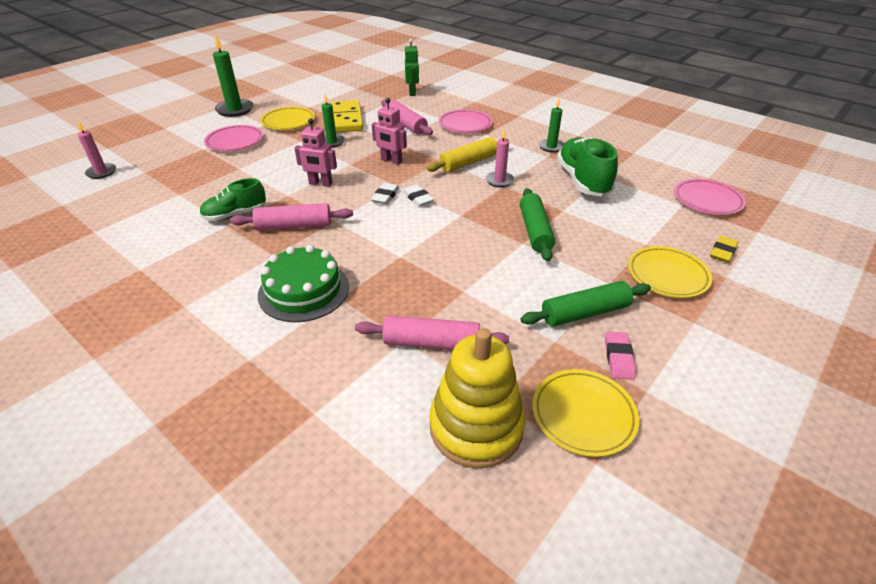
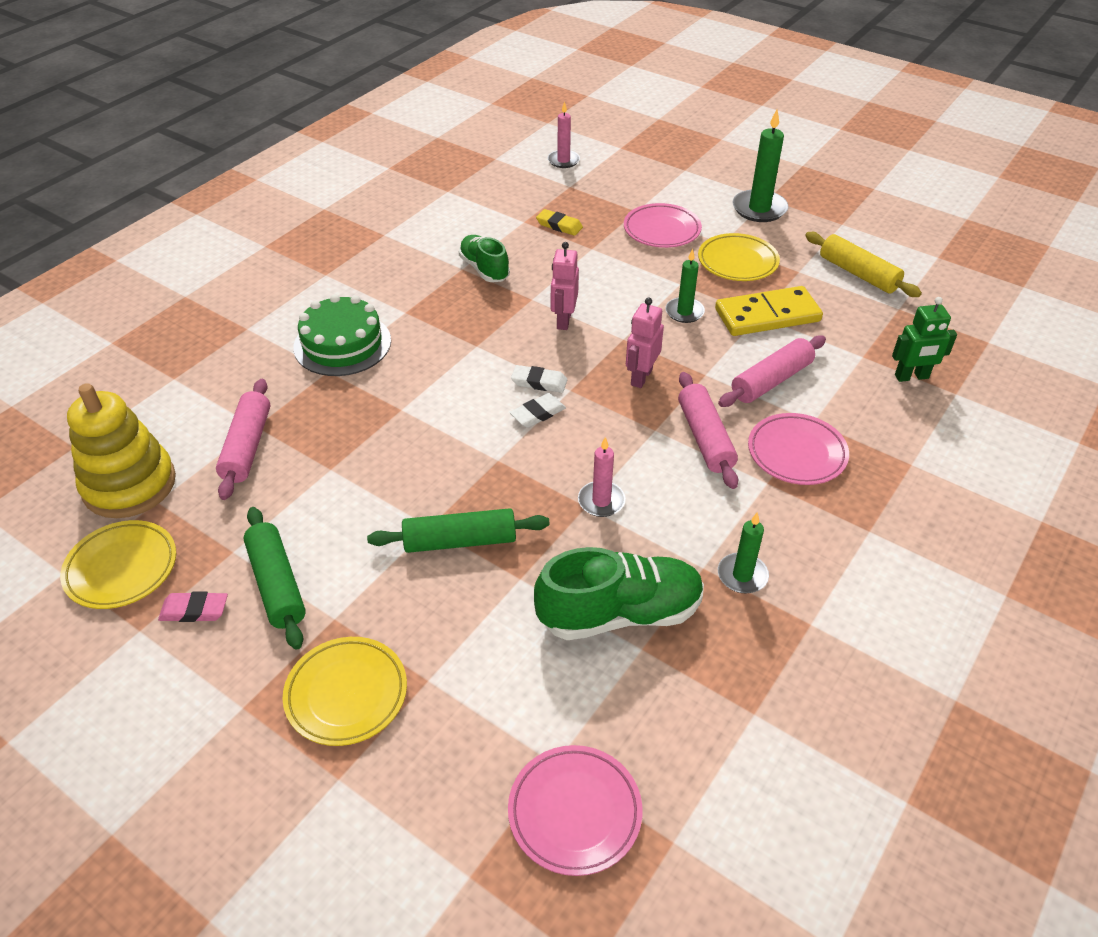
camera: 85 degrees right, 5 degrees up
pink rolling pin [230,203,353,231] -> pink rolling pin moved to [678,372,738,489]
yellow rolling pin [427,137,509,172] -> yellow rolling pin moved to [805,232,922,297]
yellow eraser [710,236,738,263] -> yellow eraser moved to [536,209,583,236]

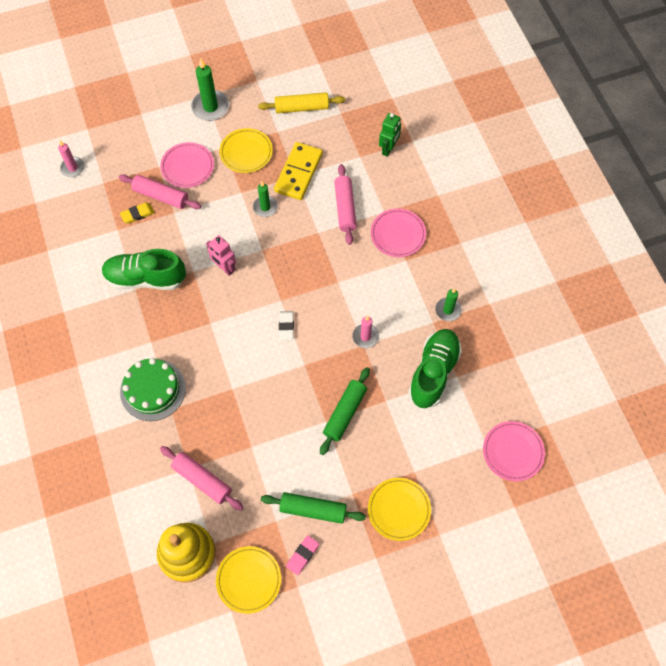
camera: 55 degrees left, 20 degrees up
green shoe [459,235,510,282] -> green shoe [102,249,186,290], size x1.60
white eraser [511,365,567,393] -> none
pink robot [626,298,664,388] -> none
pink rolling pin [678,372,738,489] -> pink rolling pin moved to [119,174,201,209]

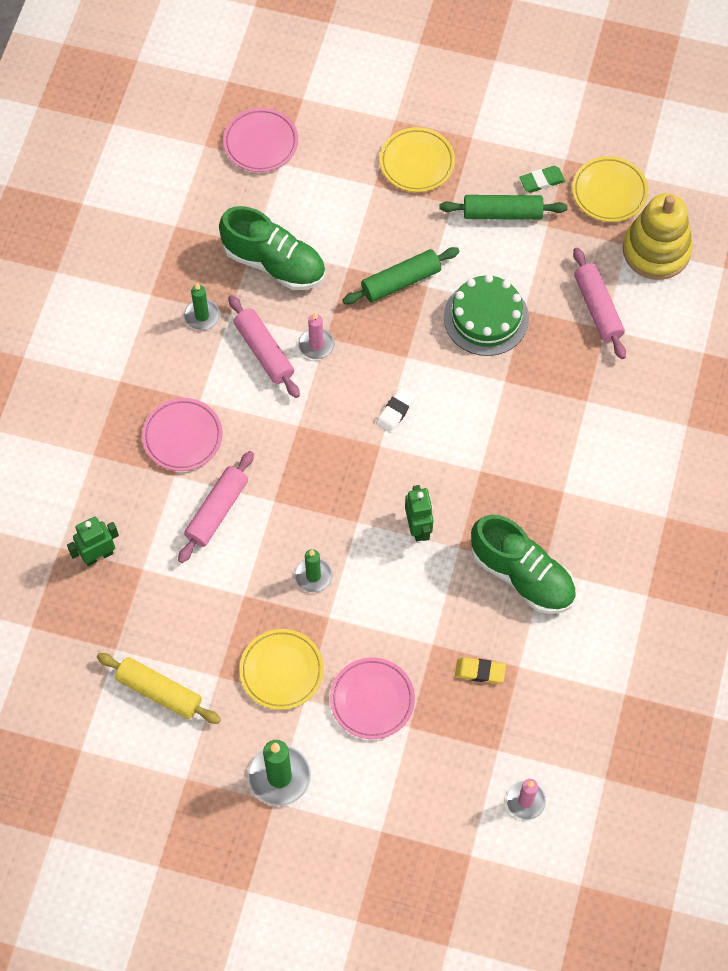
camera: 145 degrees left, 0 degrees up
pink rolling pin [119,174,201,209] -> pink rolling pin moved to [228,295,300,398]
green cake [120,358,186,421] -> green cake moved to [444,274,529,356]
pink robot [206,235,236,276] -> green robot [405,485,433,542]
green rolling pin [261,492,366,524] -> green rolling pin turned 45 degrees counterclockwise [439,195,568,220]
yellow domino [274,142,323,200] -> none
pink eraser [286,535,319,575] -> green eraser [519,166,565,193]
green shoe [408,329,462,408] -> green shoe turned 120 degrees counterclockwise [219,206,325,290]

